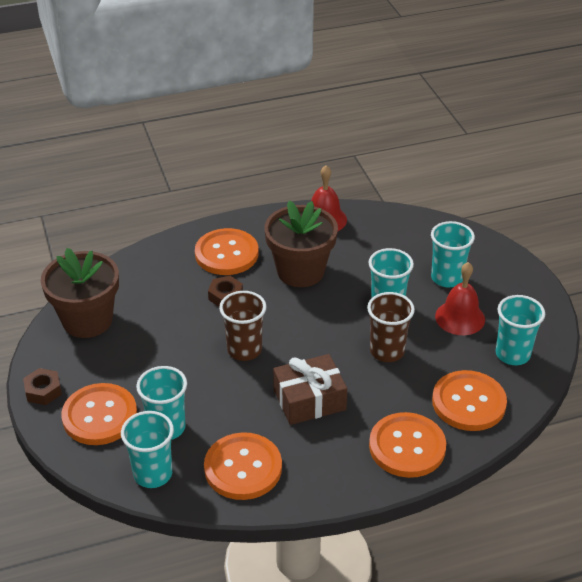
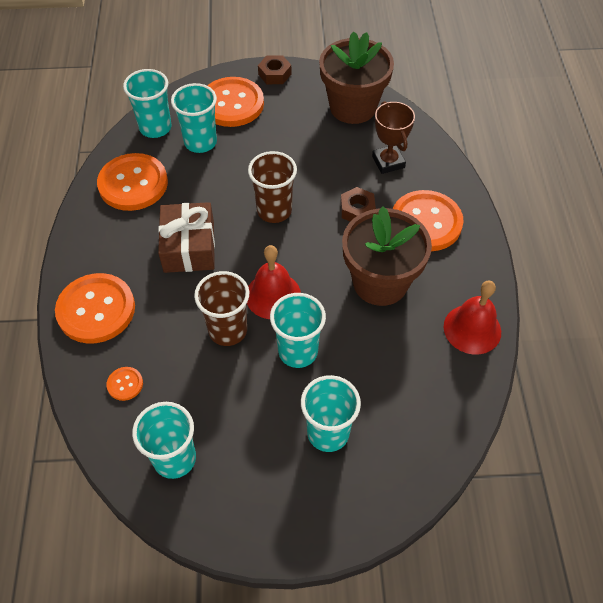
camera: 105 degrees right, 15 degrees up
orange button [432,370,507,431] -> orange button [107,367,143,401], size x0.43
red bell [435,262,485,335] -> red bell moved to [247,245,301,319]
none -> brown trophy [372,101,415,174]

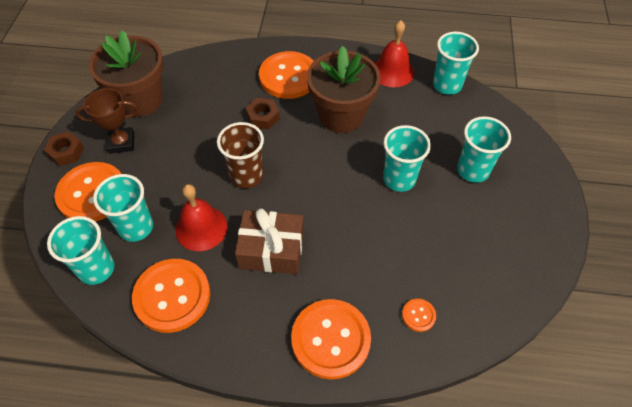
camera: 80 degrees left, 0 degrees up
turquoise cup [132,402,196,479] -> turquoise cup moved to [433,32,479,95]
brown cup [194,271,249,346] -> none
red bell [247,245,301,319] -> red bell moved to [176,184,228,251]
brown trophy [372,101,415,174] -> brown trophy moved to [76,88,139,154]

